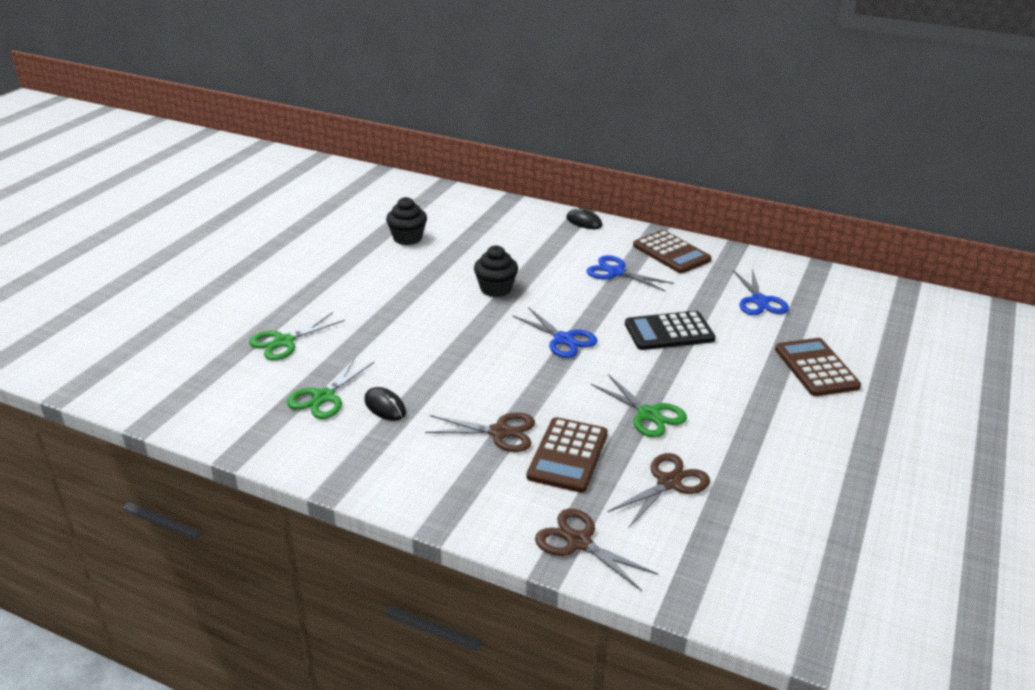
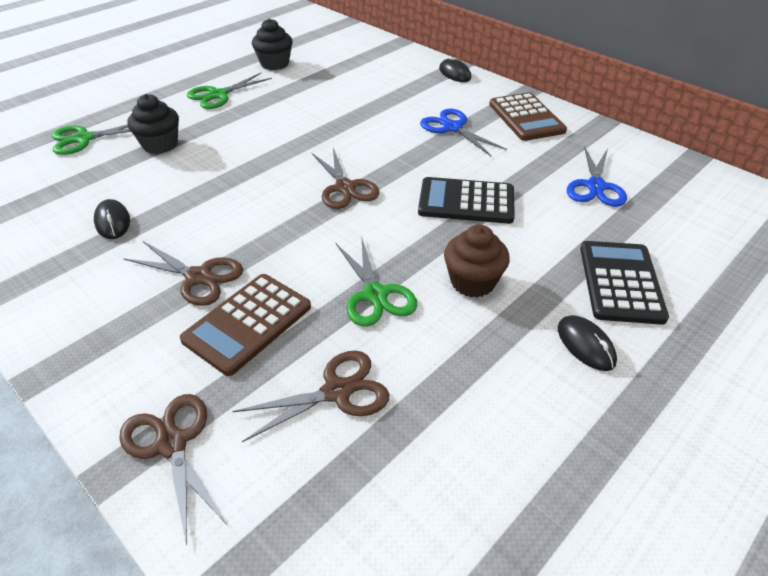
camera: 20 degrees right, 10 degrees up
green scissors [287,356,374,419] -> green scissors moved to [187,73,272,109]
black cupcake [474,246,518,297] -> black cupcake moved to [127,94,179,154]
blue scissors [512,307,598,358] -> brown scissors [312,148,380,209]
brown calculator [775,338,861,396] -> black calculator [580,241,669,325]
none -> brown cupcake [444,225,510,297]
none -> black mouse [558,315,617,371]

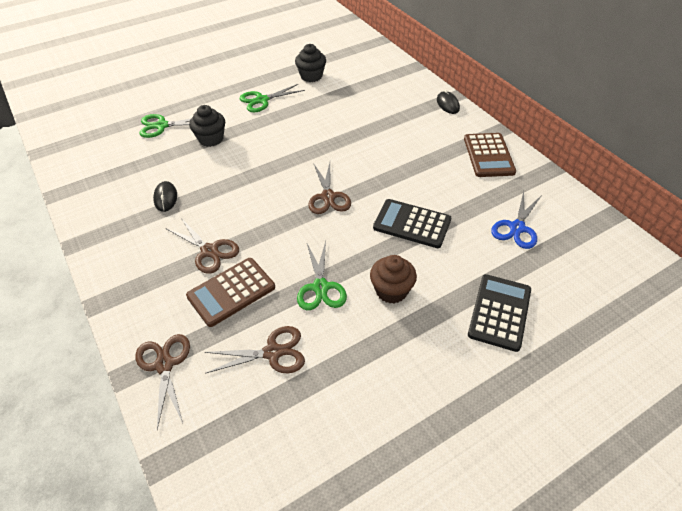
camera: 15 degrees right, 5 degrees up
blue scissors [420,108,507,156] -> none
black mouse [558,315,617,371] -> none

